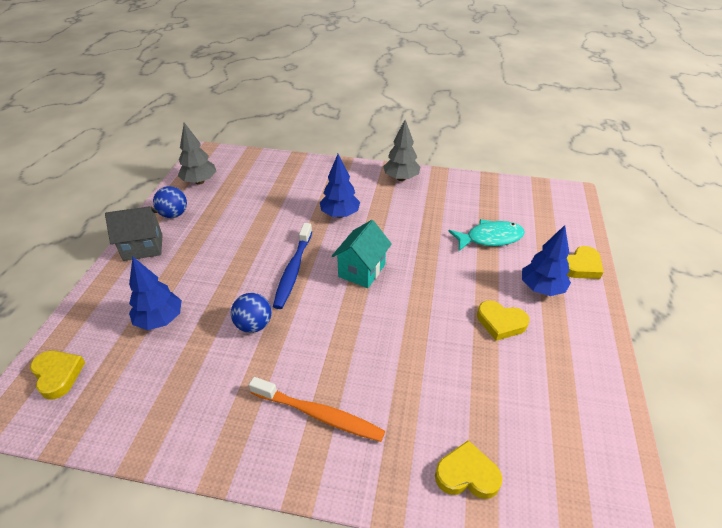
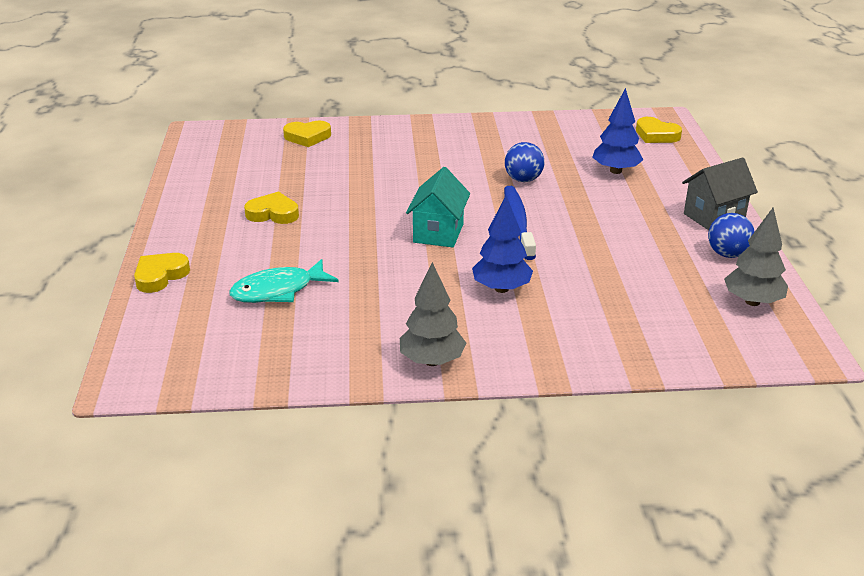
camera: 165 degrees right, 10 degrees down
orange toothbrush [249,377,385,442] -> none
blue tree [522,225,571,296] -> none

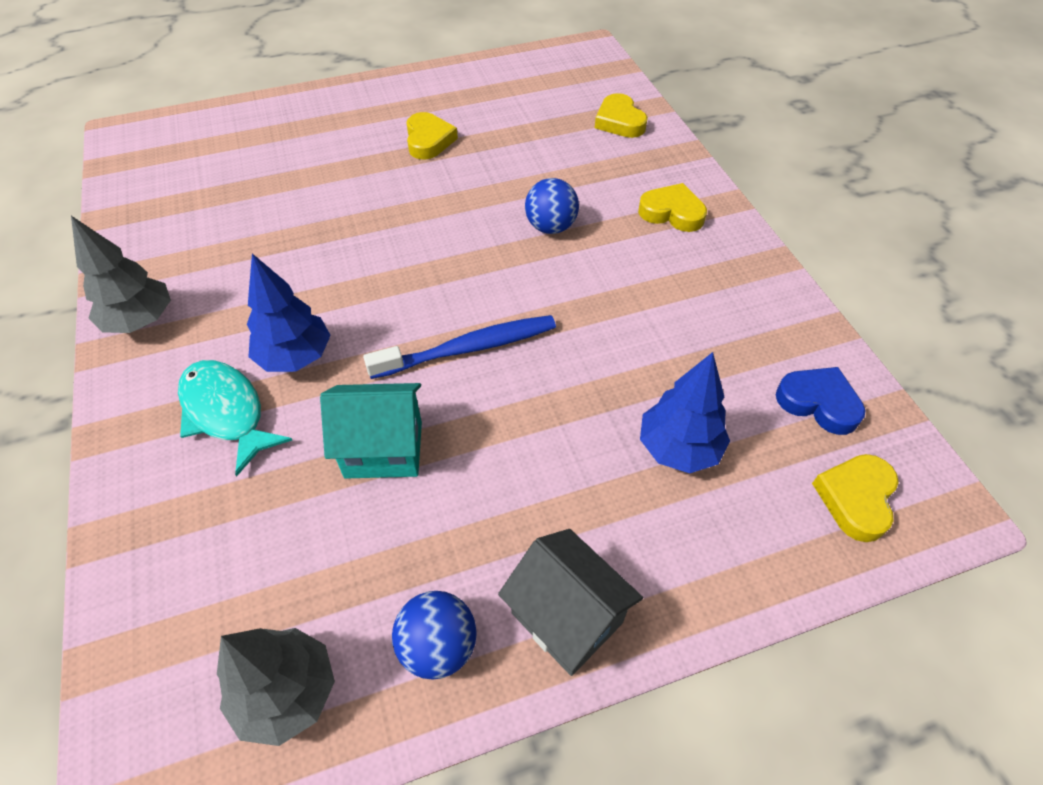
camera: 75 degrees right, 20 degrees up
yellow heart [134,253,190,293] -> yellow heart moved to [638,183,707,232]
turquoise fish [229,259,338,303] -> turquoise fish moved to [178,360,292,477]
turquoise house [406,167,470,248] -> turquoise house moved to [320,383,422,479]
blue ball [505,142,544,182] -> blue ball moved to [525,178,579,234]
none -> blue heart [776,367,866,435]

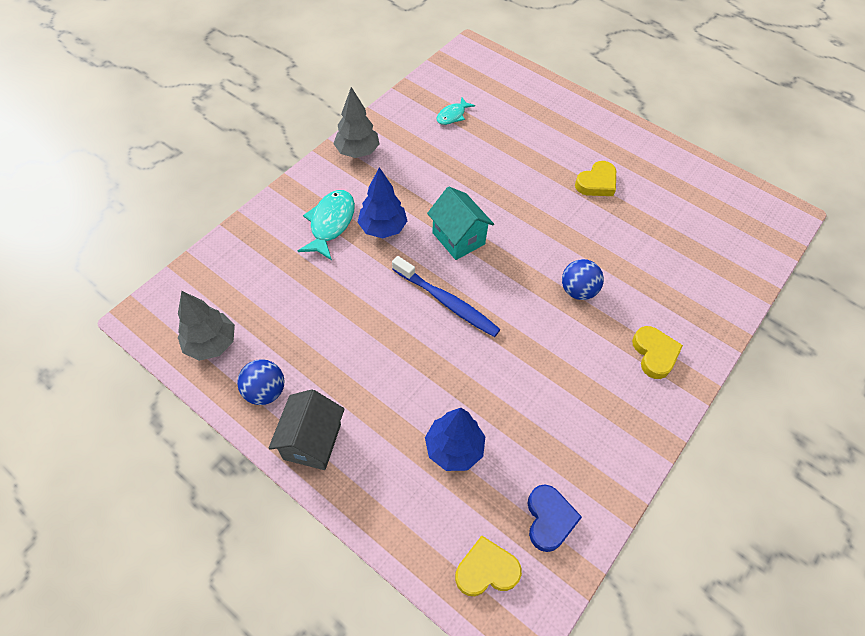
camera: 55 degrees right, 5 degrees up
turquoise house [320,383,422,479] -> turquoise house moved to [427,187,494,260]
yellow heart [595,93,648,138] -> none
none -> turquoise fish [437,98,475,125]

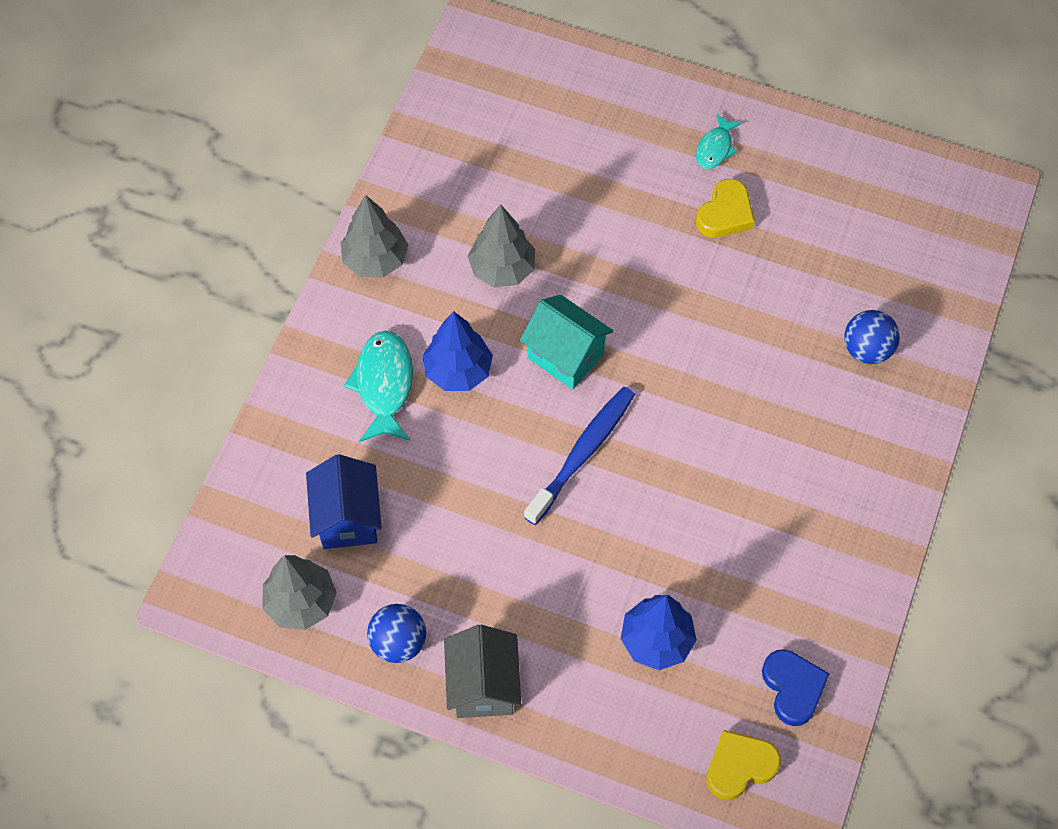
camera: 15 degrees left, 5 degrees up
blue toothbrush [392,256,501,337] -> blue toothbrush turned 75 degrees counterclockwise [524,387,635,525]
turquoise fish [437,98,475,125] -> turquoise fish moved to [696,113,742,169]
blue ball [562,259,604,300] -> blue ball moved to [844,310,900,364]
yellow heart [632,326,683,379] -> none
none -> blue house [306,454,382,549]
none -> grey tree [468,204,535,287]

